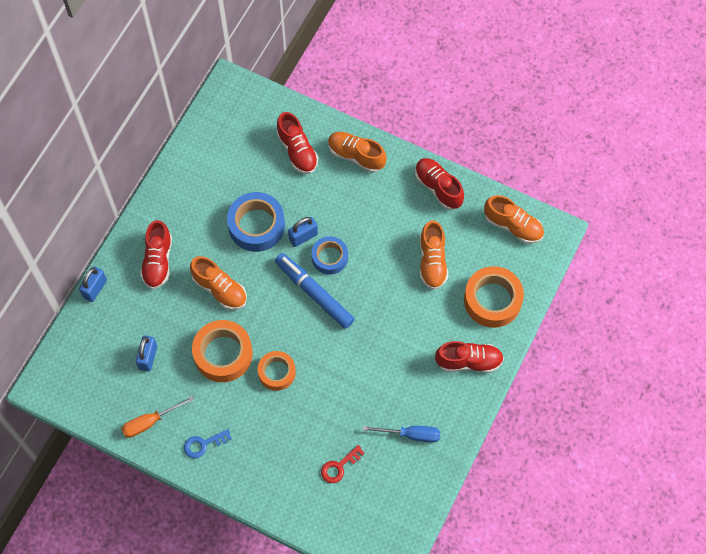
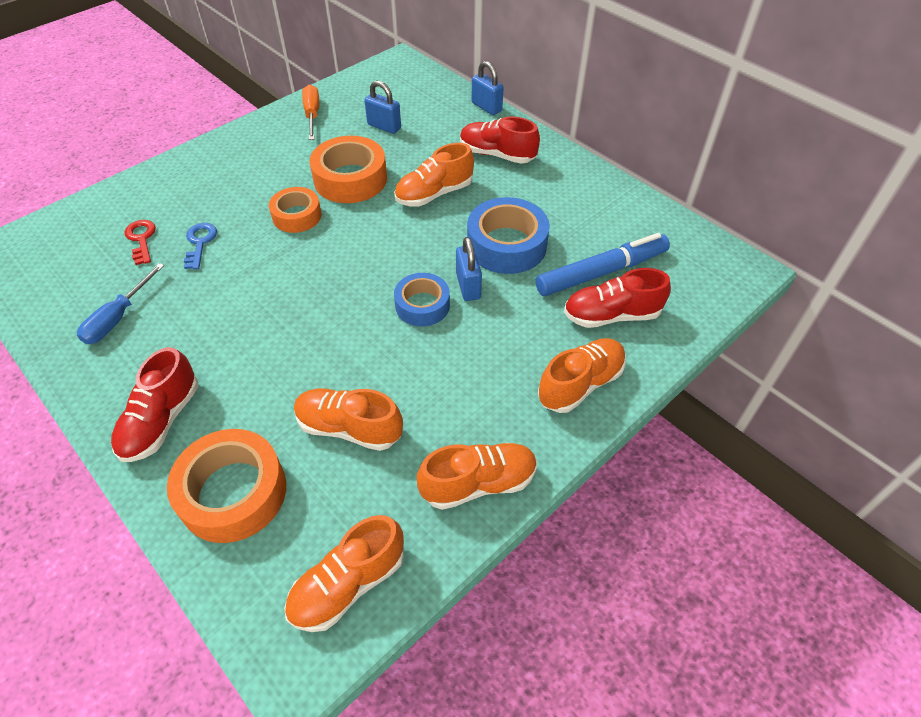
camera: 110 degrees right, 15 degrees down
blue key [184,429,232,458] -> blue key moved to [184,223,217,269]
blue marker [275,253,354,329] -> blue marker moved to [536,233,670,296]
red shoe [415,158,464,210] -> orange shoe [417,442,537,510]

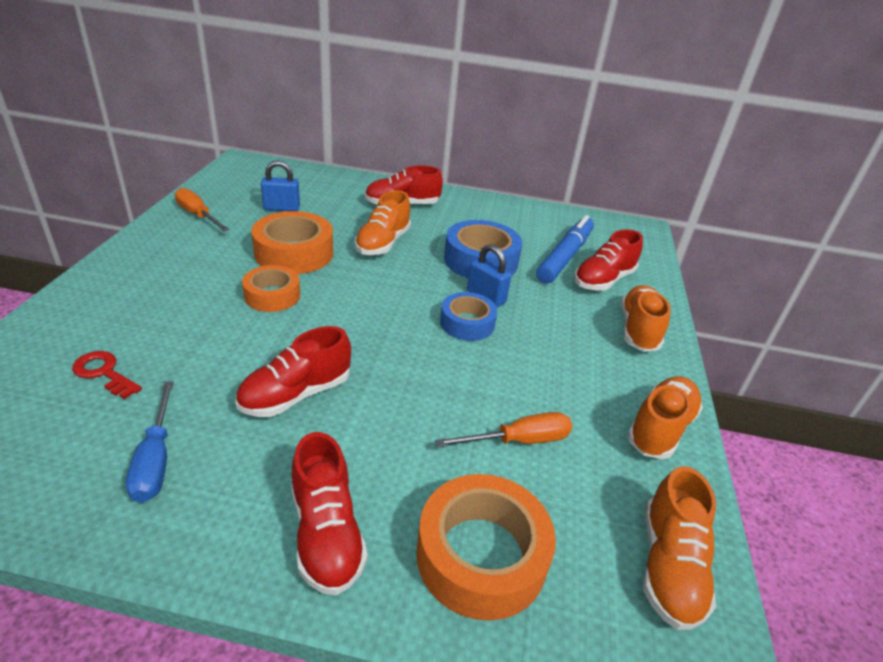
camera: 40 degrees left, 15 degrees down
blue key [184,223,217,269] -> none
orange shoe [294,389,403,451] -> orange screwdriver [435,412,573,448]
blue padlock [472,61,504,115] -> none
none -> red shoe [236,326,351,417]

